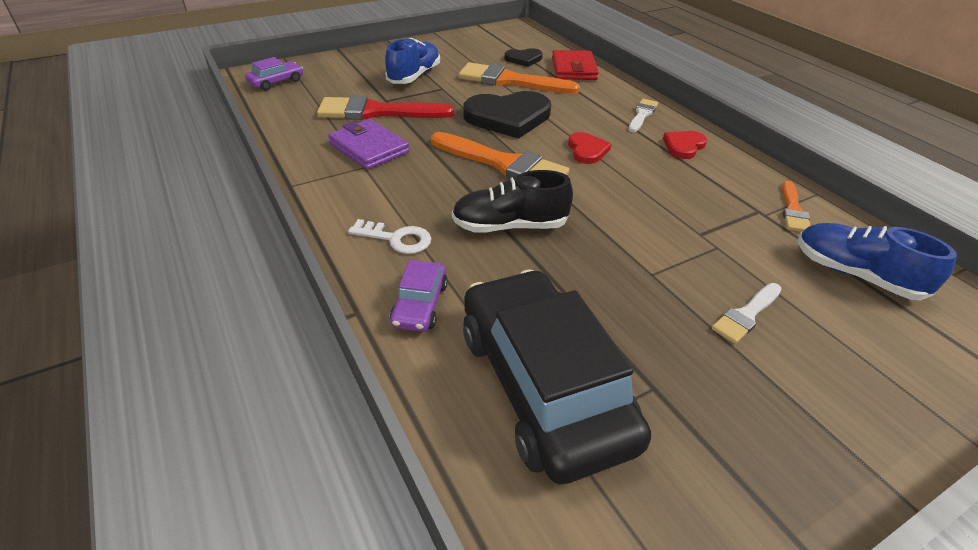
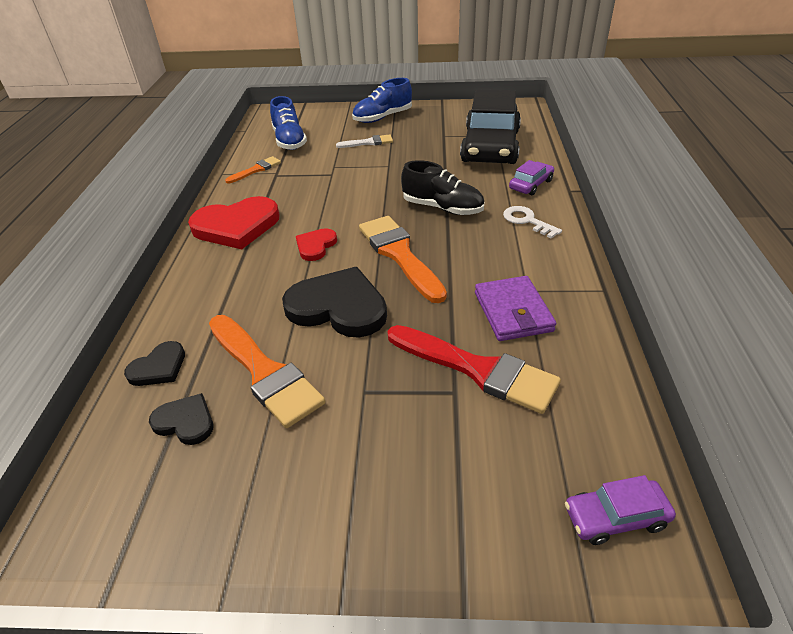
camera: 145 degrees left, 0 degrees up
blue shoe [385,38,440,84] -> blue shoe moved to [352,78,412,123]
red wallet [552,50,599,80] -> black heart [124,341,185,386]
white brush [629,99,658,132] -> none
red heart [663,131,707,159] -> red heart [188,196,280,249], size x1.93

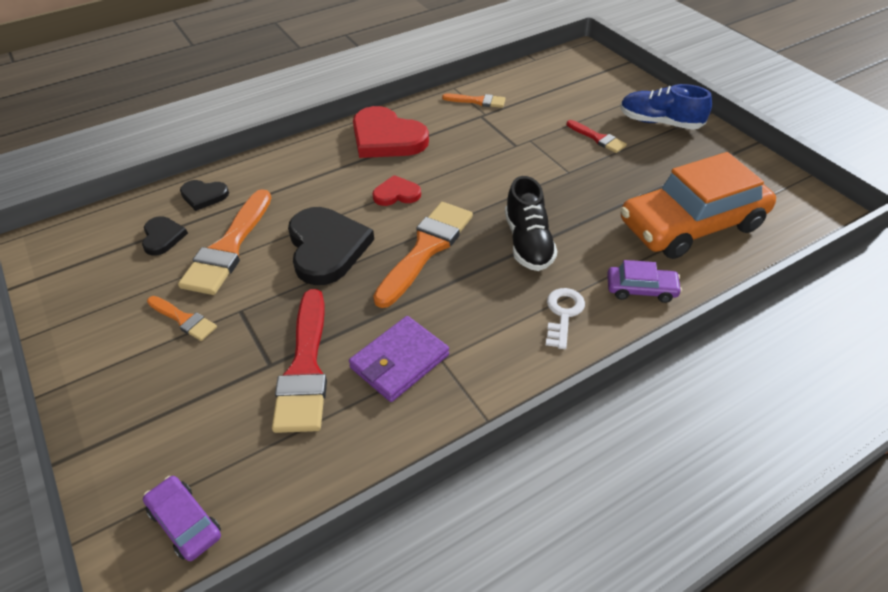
camera: 55 degrees right, 5 degrees up
blue shoe [270,96,307,150] -> none
white brush [336,135,393,148] -> red brush [567,120,627,153]
black car [460,90,521,164] -> orange car [621,152,776,259]
none -> orange brush [147,296,217,341]

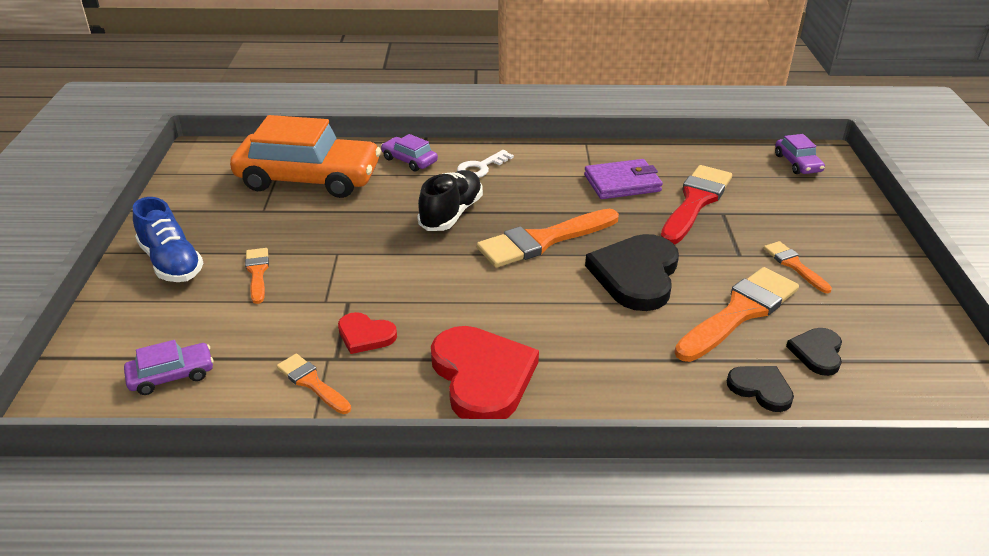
camera: 150 degrees left, 10 degrees down
red heart [372,175,421,206] -> red heart moved to [338,312,397,354]
red brush [567,120,627,153] -> orange brush [245,248,269,304]
none -> purple car [124,340,214,395]

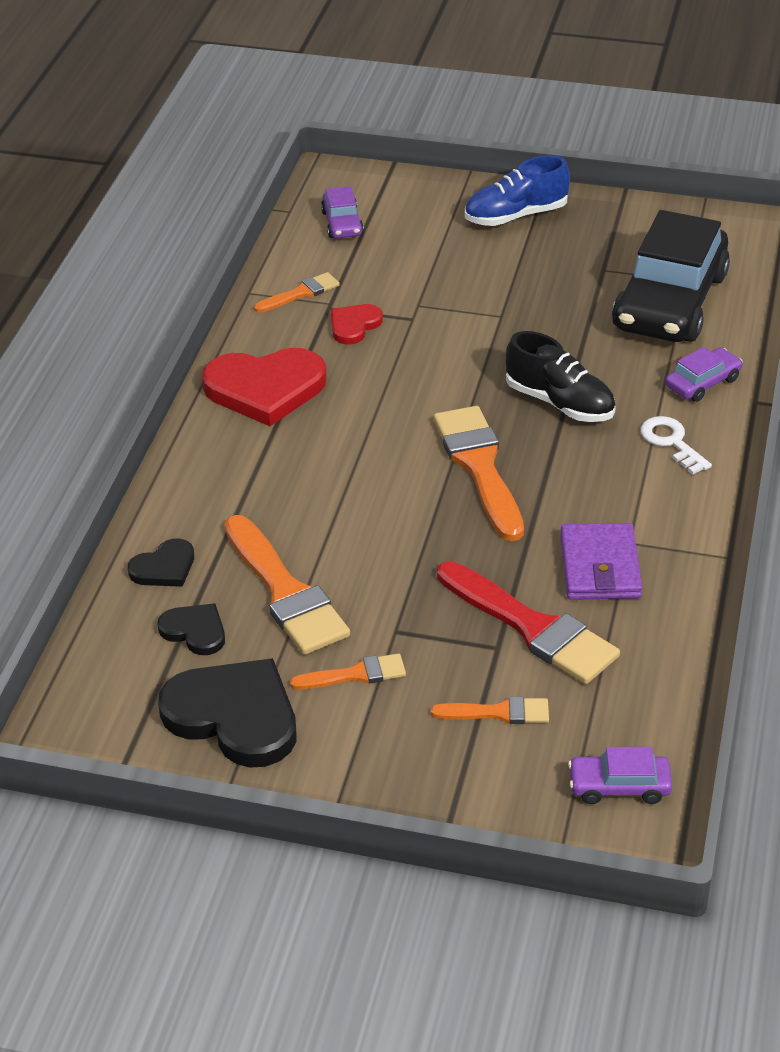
camera: 105 degrees right, 5 degrees up
orange car [230,115,381,198] -> black car [612,210,730,342]
orange brush [245,248,269,304] -> orange brush moved to [431,696,549,724]
black heart [585,234,679,311] -> black heart moved to [158,658,297,768]

